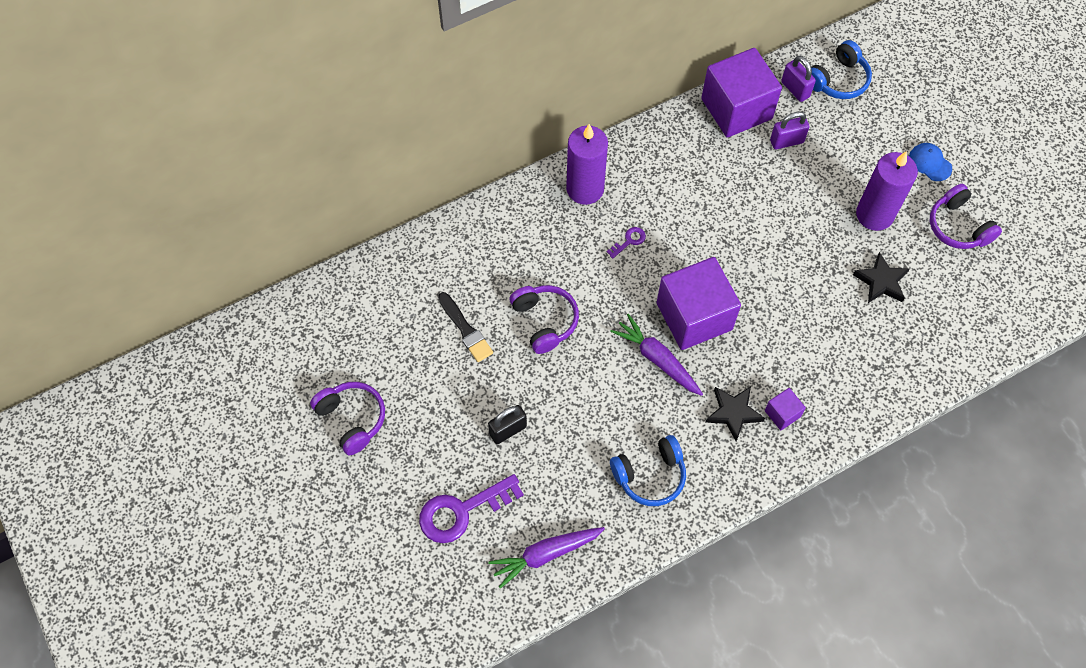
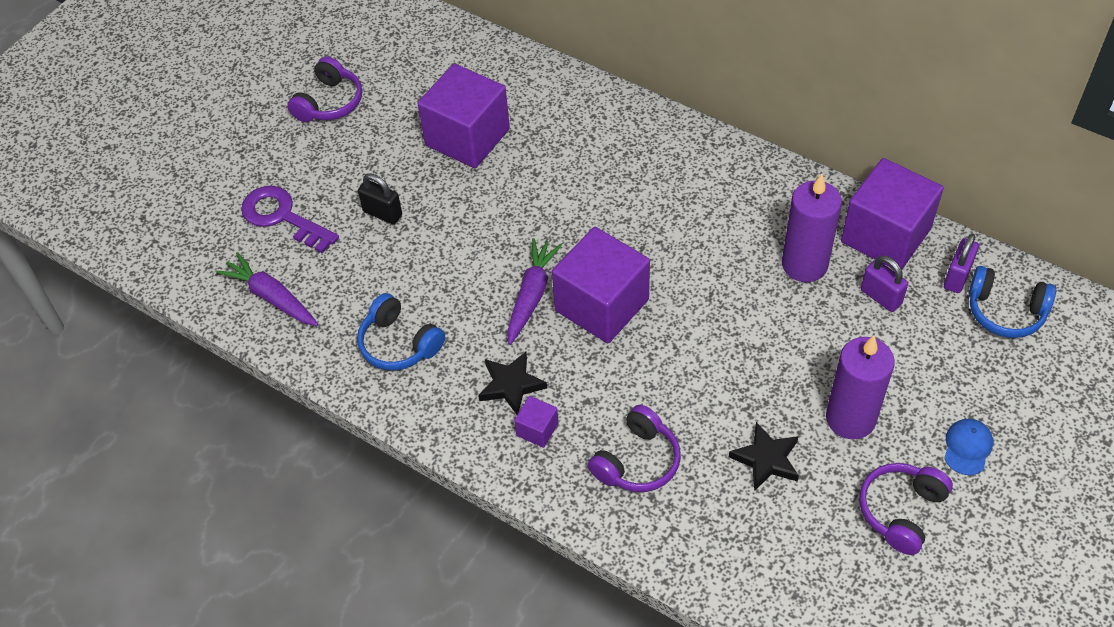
camera: 65 degrees right, 10 degrees down
black brush [438,292,493,362] -> purple cube [418,64,510,168]
purple headphones [509,285,579,354] -> purple headphones moved to [588,405,681,492]
purple candle [566,124,608,205] -> purple candle moved to [782,174,842,282]
purple key [607,227,646,259] -> none

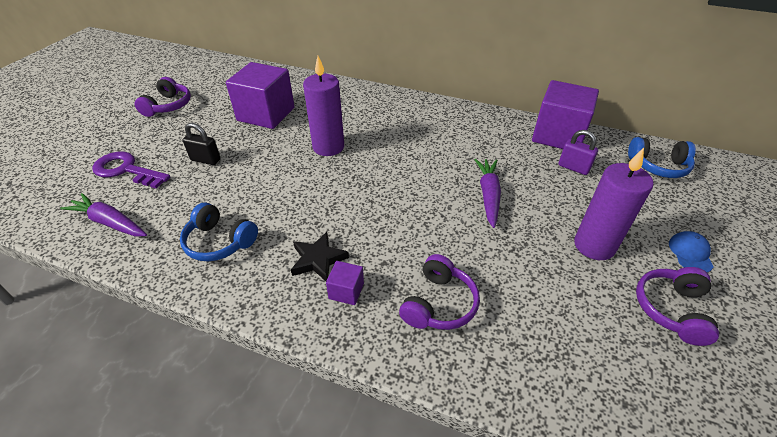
camera: 15 degrees left, 10 degrees down
purple carrot [507,238,562,345] -> purple carrot moved to [474,159,501,228]
purple cube [552,227,650,343] -> none
black star [729,422,799,491] -> none
purple candle [782,174,842,282] -> purple candle moved to [303,56,344,156]
purple padlock [944,234,979,293] -> none

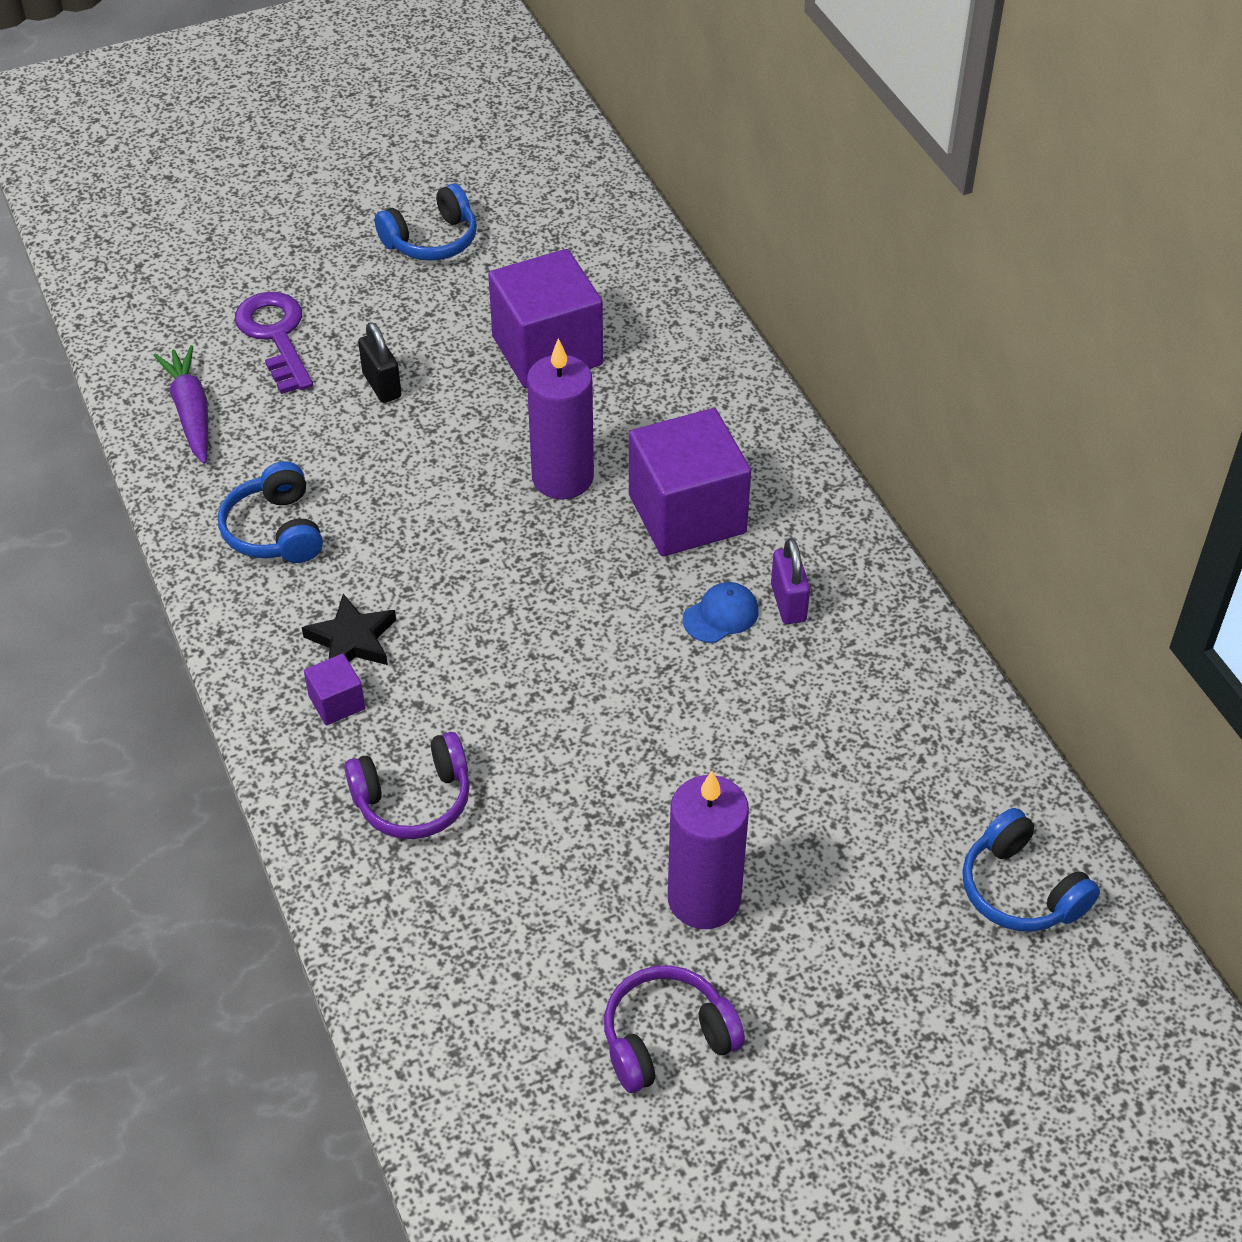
camera: 45 degrees right, 5 degrees up
purple headphones [135,77,191,117] -> blue headphones [375,184,477,261]
purple carrot [474,159,501,228] -> none
purple cube [532,80,599,149] -> purple cube moved to [629,408,751,556]
purple padlock [558,130,598,175] -> purple padlock moved to [771,538,810,624]
blue cap [669,231,714,273] -> blue cap moved to [683,582,759,643]

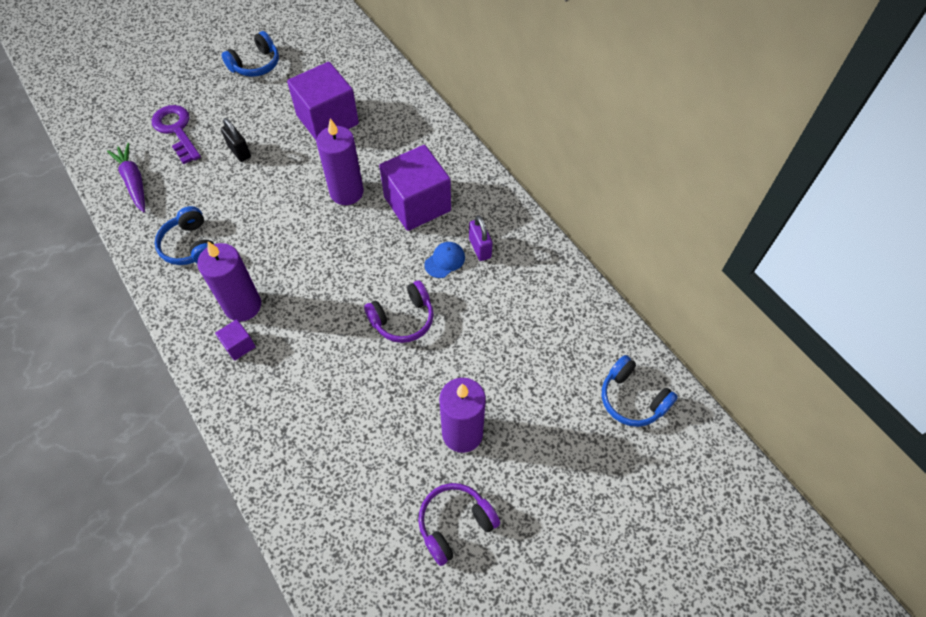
camera: 10 degrees left, 10 degrees up
black star [302,594,396,665] -> purple candle [197,241,261,322]
purple headphones [344,732,470,839] -> purple headphones moved to [364,280,434,343]

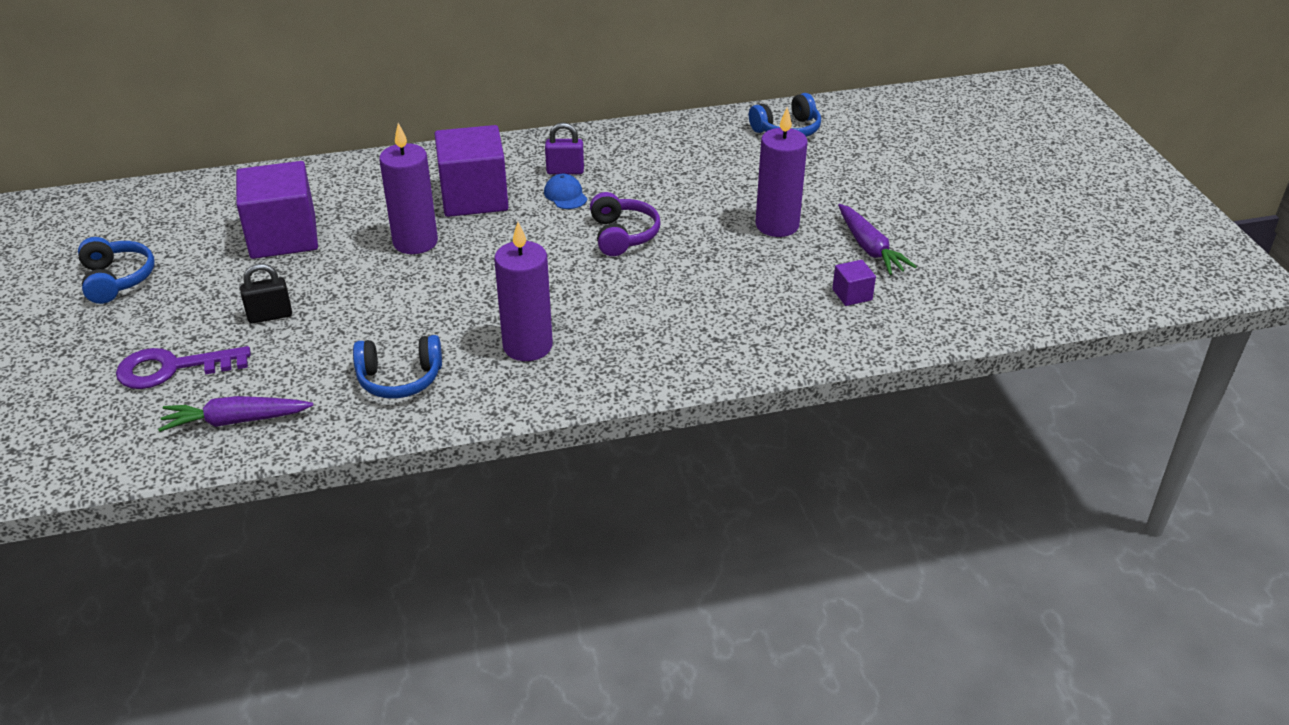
camera: 70 degrees left, 20 degrees down
purple cube [215,319,256,361] -> purple cube moved to [832,260,876,306]
purple headphones [418,483,500,566] -> purple carrot [838,204,917,275]

